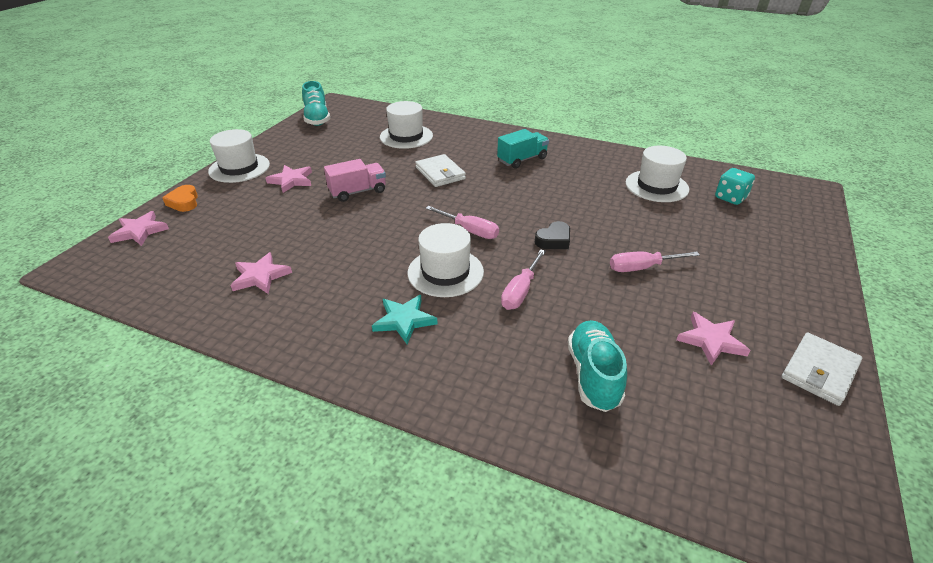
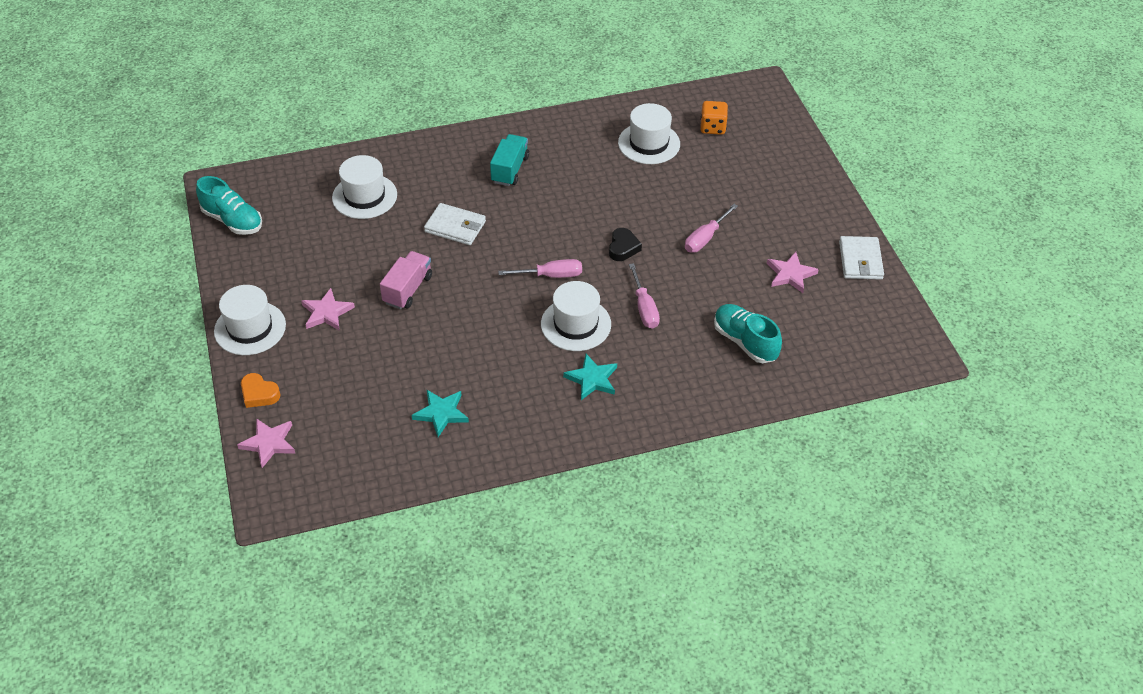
camera: 40 degrees left, 10 degrees up
pink star [230,252,292,294] -> turquoise star [412,390,469,437]
turquoise dice [715,168,755,205] -> orange dice [700,101,728,135]

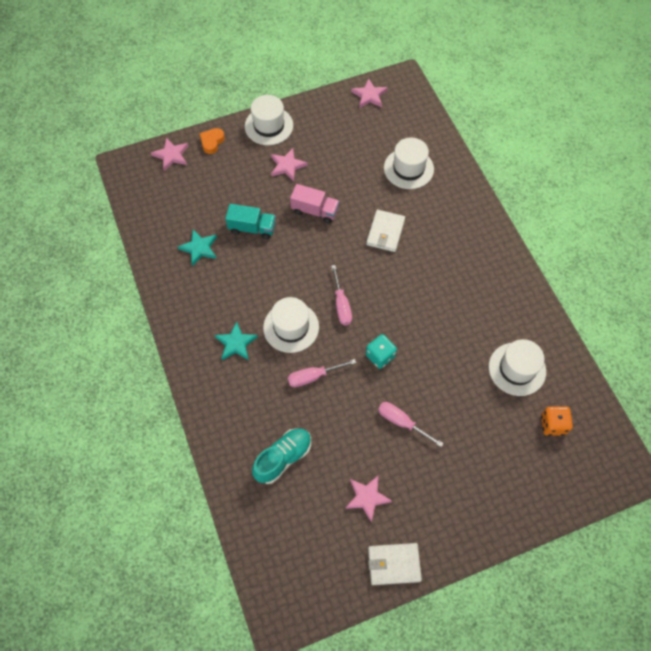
camera: 85 degrees right, 15 degrees up
turquoise shoe [196,176,262,235] -> pink star [351,78,387,108]
turquoise truck [490,134,529,186] -> turquoise truck moved to [225,204,276,239]
black heart [609,228,642,261] -> turquoise dice [366,334,397,369]

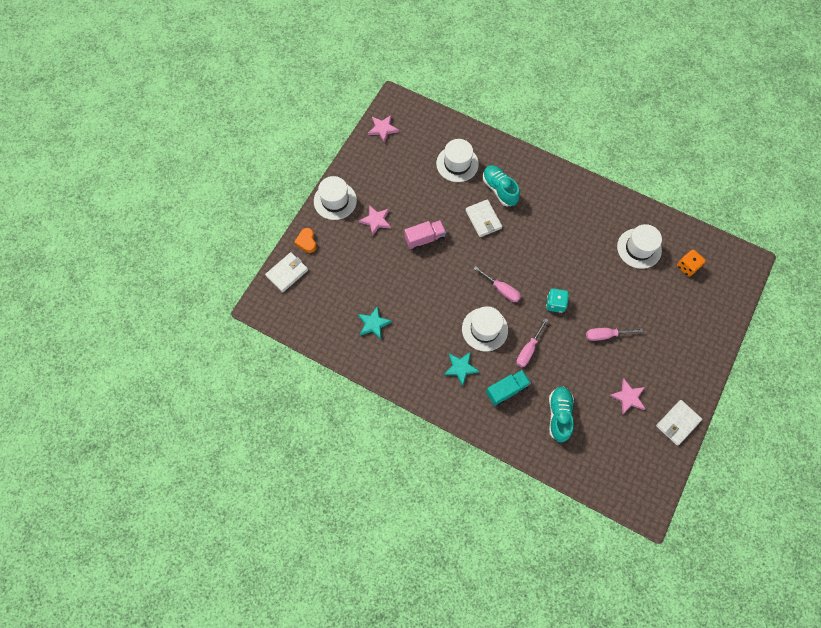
camera: 40 degrees left, 5 degrees up
pink star [151,138,188,171] -> white wallet [265,252,308,292]
turquoise truck [225,204,276,239] -> turquoise truck moved to [486,370,531,406]
none -> turquoise shoe [483,165,520,206]

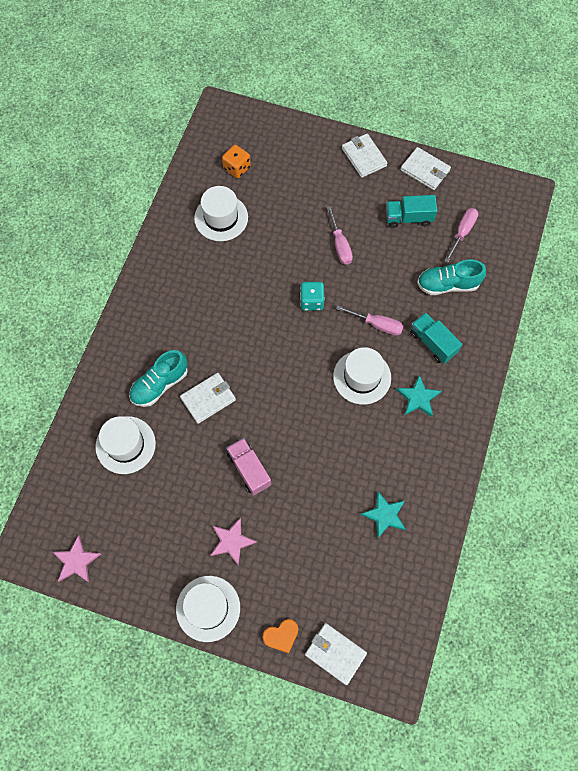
camera: 100 degrees left, 0 degrees up
pink screwdriver [473,266,521,302] -> pink screwdriver moved to [444,208,478,263]
pink star [609,379,645,415] -> turquoise truck [386,195,438,228]
none -> white wallet [342,134,387,178]

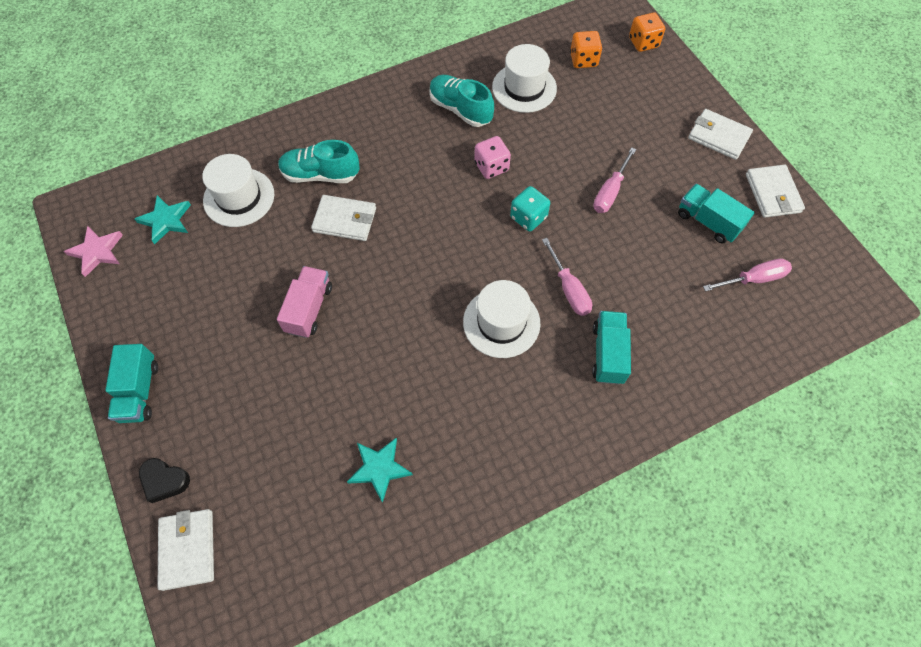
camera: 45 degrees right, 5 degrees down
white hat [176,576,240,642] -> turquoise truck [105,344,158,423]
pink star [211,517,257,566] -> none
orange heart [263,619,298,653] -> black heart [139,458,190,503]
white wallet [342,134,387,178] -> white wallet turned 75 degrees counterclockwise [688,109,753,160]
turquoise star [396,374,441,417] -> turquoise star moved to [135,195,191,244]
turquoise shoe [417,260,486,295] -> turquoise shoe moved to [429,75,494,127]
none -> pink dice [474,136,511,179]
none -> orange dice [629,13,665,52]

